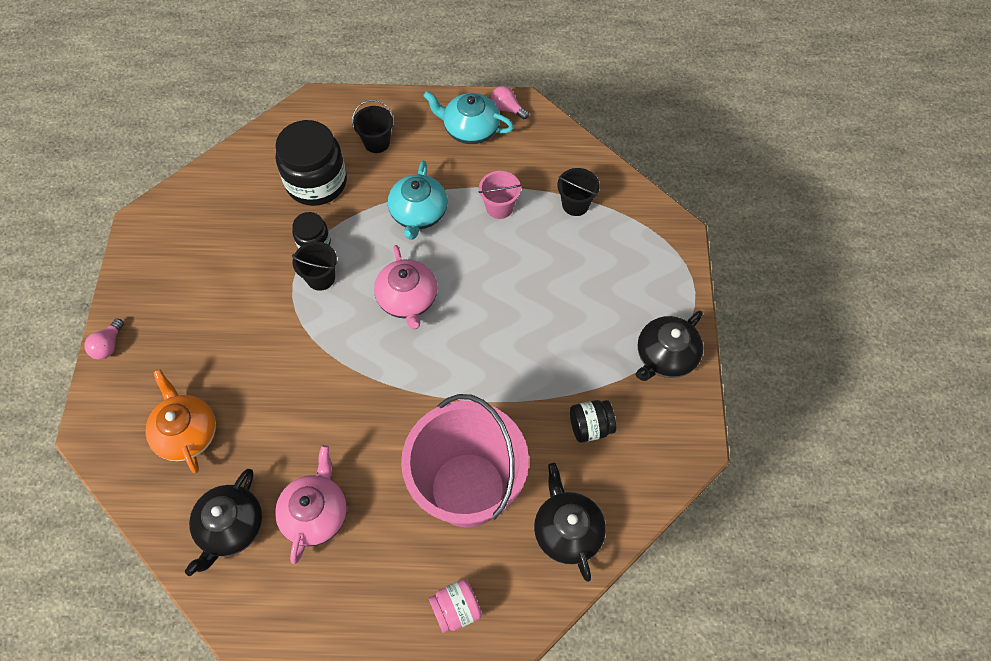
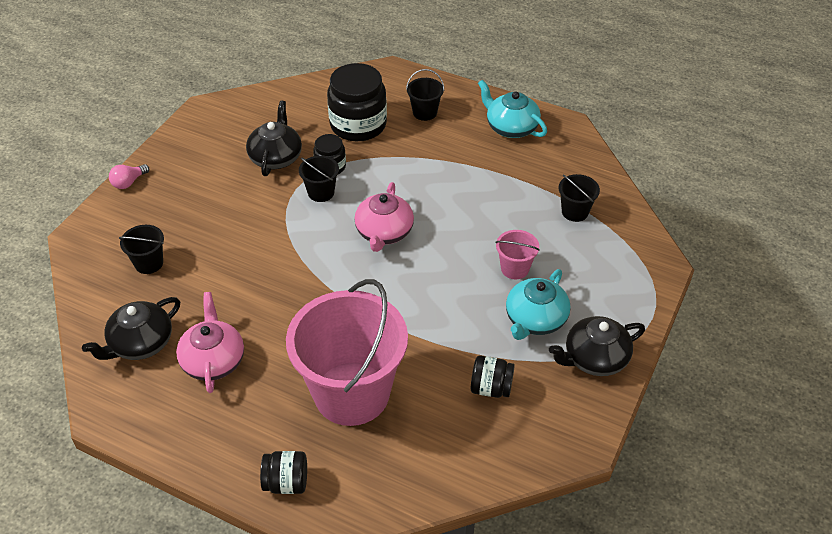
camera: 25 degrees right, 15 degrees down
orange teapot [145,369,216,473] -> black bucket [119,225,164,274]
pink teapot [275,445,347,564] -> pink teapot turned 45 degrees counterclockwise [176,292,244,393]
turquoise teapot [388,161,448,240] -> turquoise teapot moved to [506,269,571,340]
pink jar [429,579,482,633] -> black jar [260,451,307,494]
pink bucket [478,171,521,219] -> pink bucket moved to [495,230,540,279]
pink light bulb [491,86,529,119] -> none
black teapot [534,463,606,582] -> black teapot moved to [246,101,302,176]

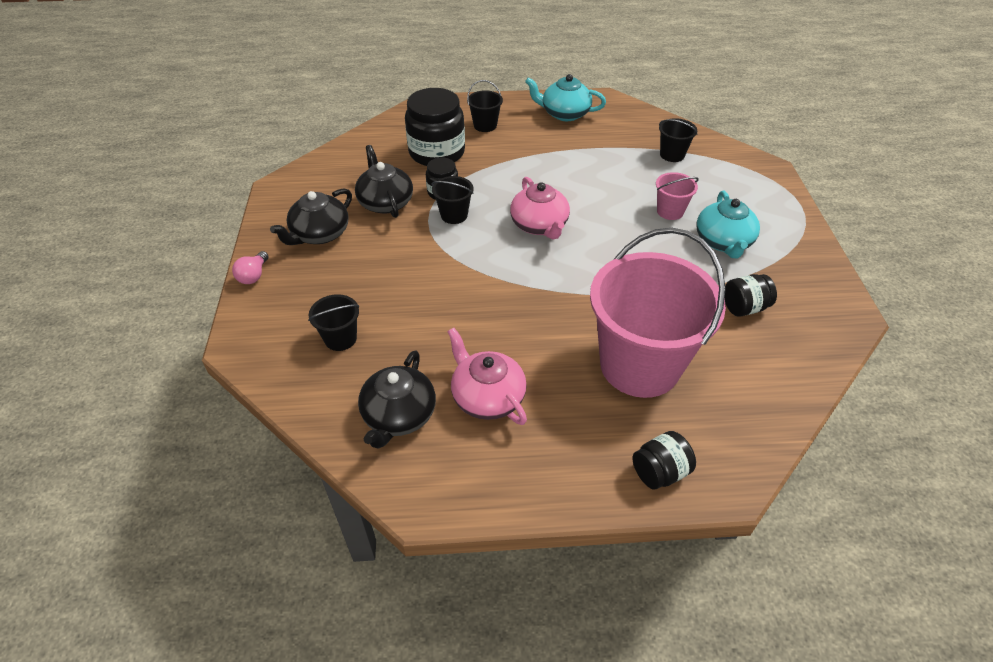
camera: 30 degrees left, 0 degrees up
black teapot [549,316,645,376] -> black teapot moved to [270,188,352,245]

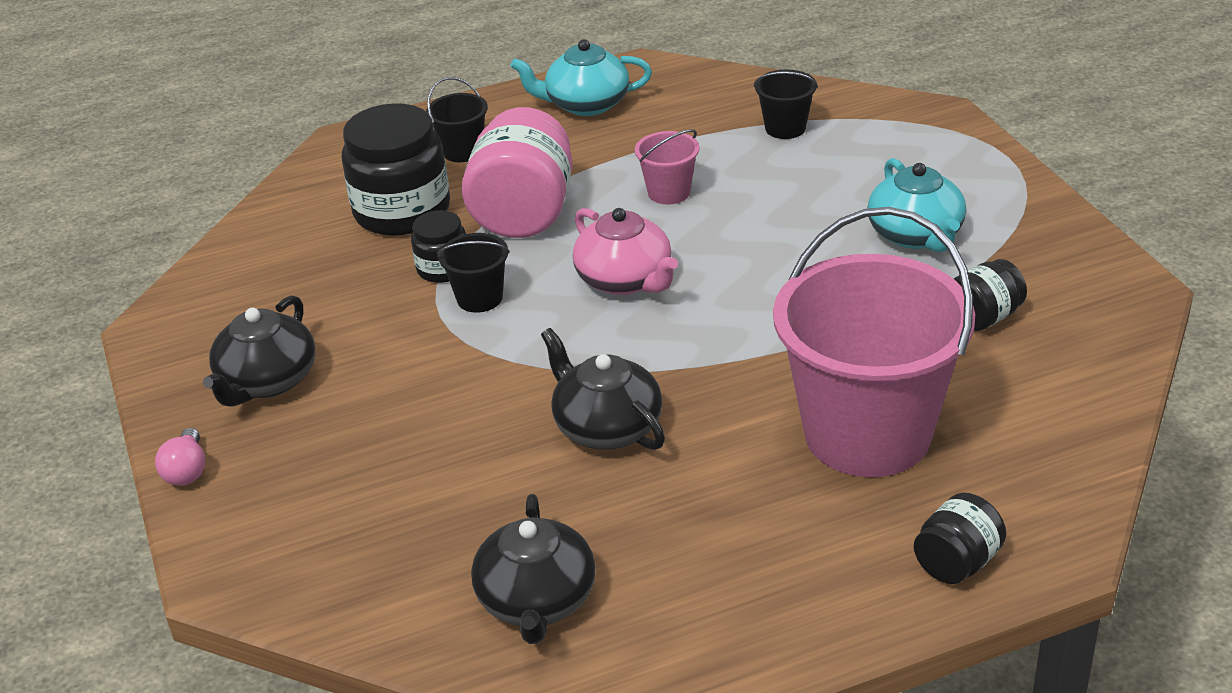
camera: 15 degrees left, 10 degrees down
black bucket [308,294,359,351] -> none
black teapot [355,145,413,218] -> black teapot moved to [541,328,665,450]
pink teapot [447,328,527,425] -> none
pink bucket [656,172,699,220] -> pink bucket moved to [635,129,699,204]
none -> pink jar [462,107,573,238]

